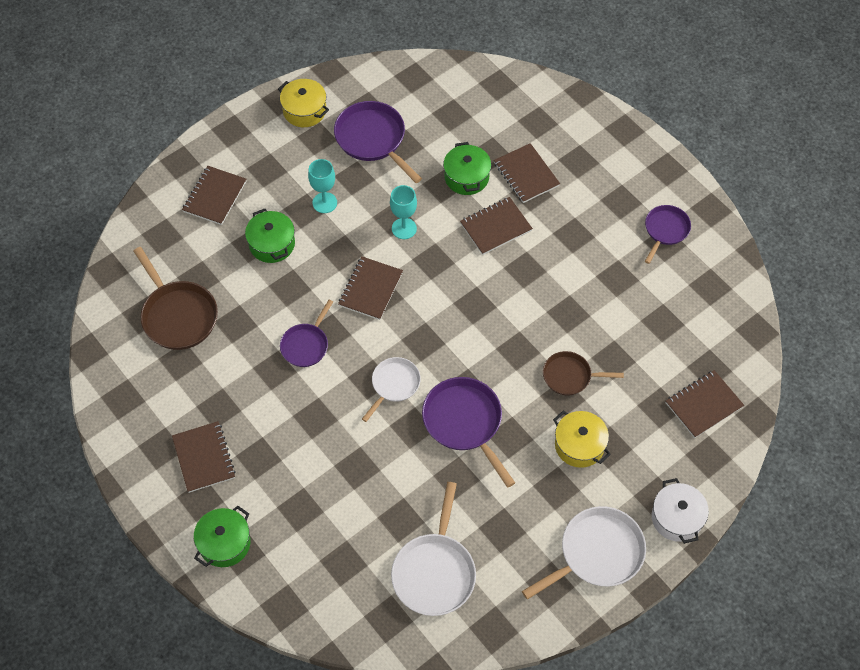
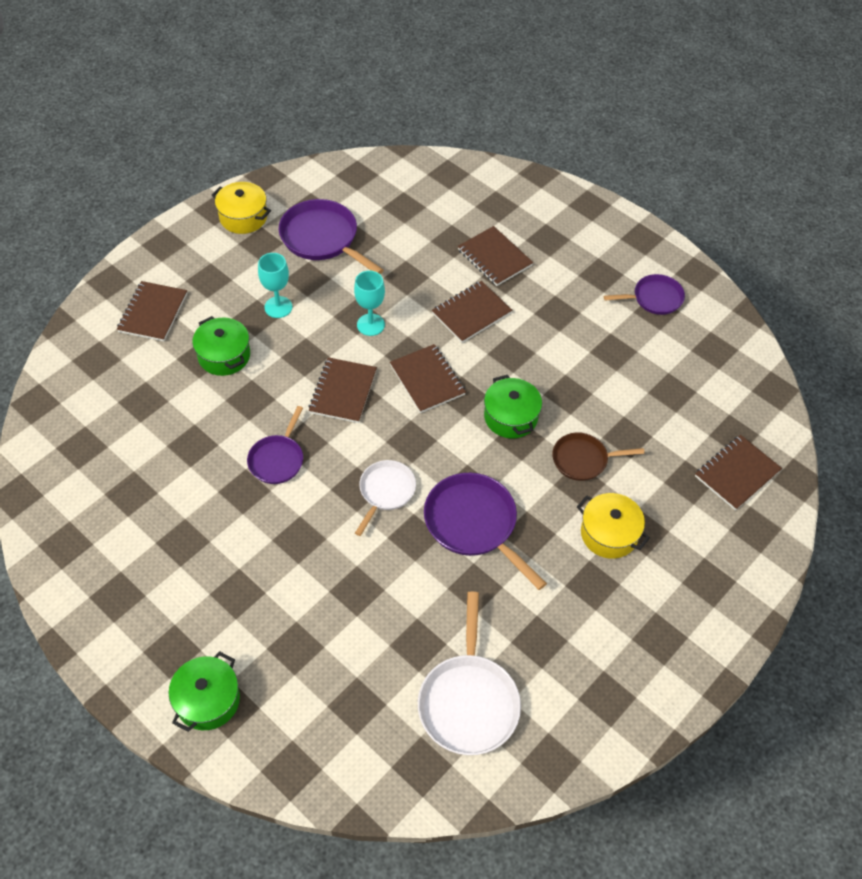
camera: 10 degrees left, 5 degrees down
brown pan [133,247,218,350] -> none
brown notebook [172,421,236,493] -> brown notebook moved to [390,344,466,413]
green pot [443,142,491,195] -> green pot moved to [484,375,542,438]
white pan [522,506,646,600] -> none
purple pan [645,205,691,264] -> purple pan turned 60 degrees clockwise [604,274,685,315]
white pot [652,478,709,544] -> none

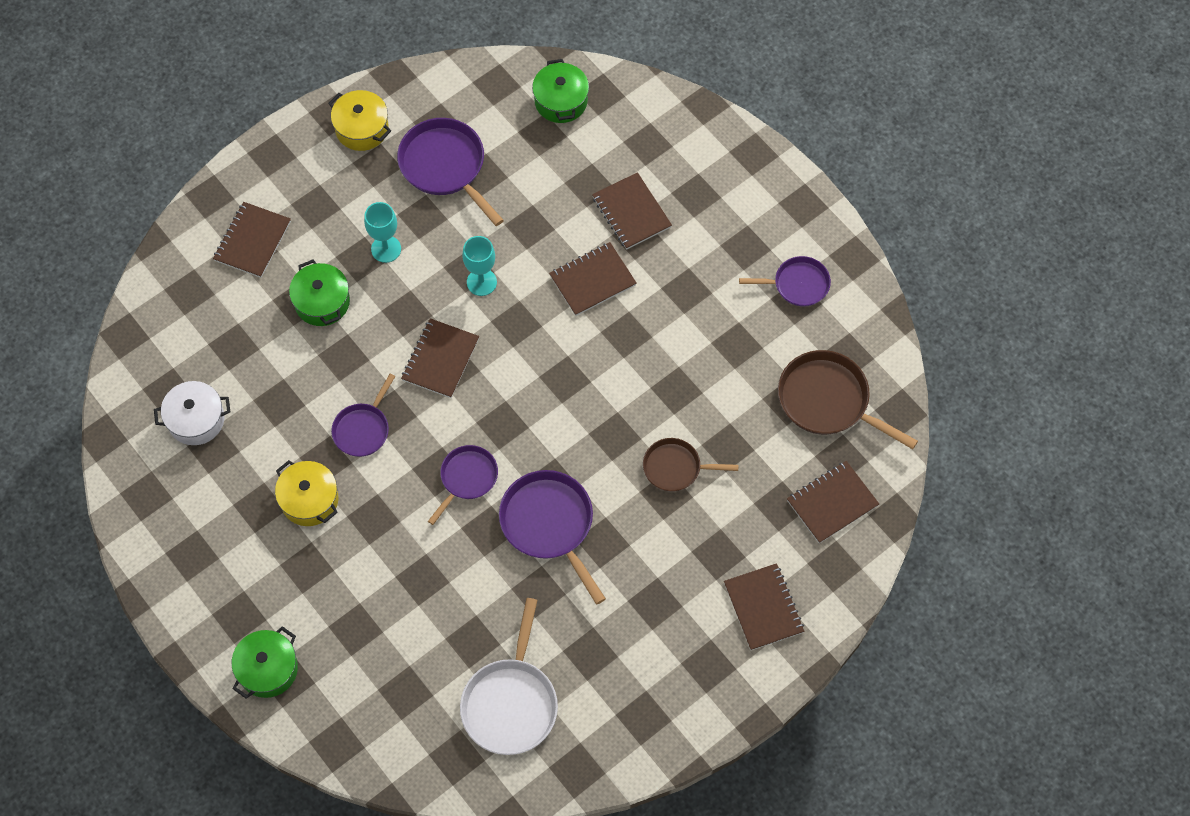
camera: 10 degrees right, 10 degrees up
white pan [355,460,416,536] -> purple pan [428,445,498,525]
brown notebook [390,344,466,413] -> brown notebook moved to [724,563,804,650]
green pot [484,375,542,438] -> green pot moved to [532,59,589,123]
yellow pot [577,493,650,559] -> yellow pot moved to [275,460,338,526]
none -> white pot [154,381,230,445]
none -> brown pan [778,350,918,449]

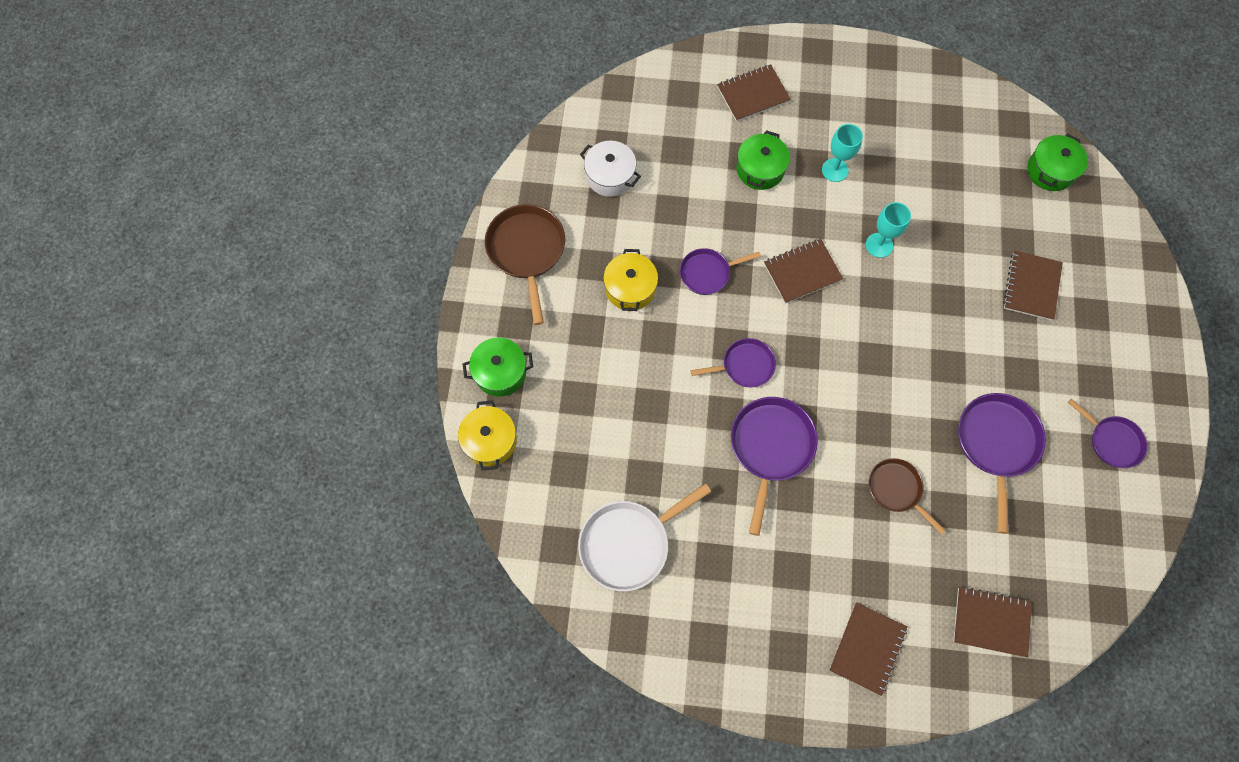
camera: 45 degrees right, 5 degrees up
yellow pot [328,90,391,151] -> yellow pot moved to [458,400,517,471]
purple pan [397,118,504,226] -> purple pan moved to [958,393,1046,534]
brown notebook [549,242,637,316] -> none
brown pan [778,350,918,449] -> brown pan moved to [485,204,565,325]

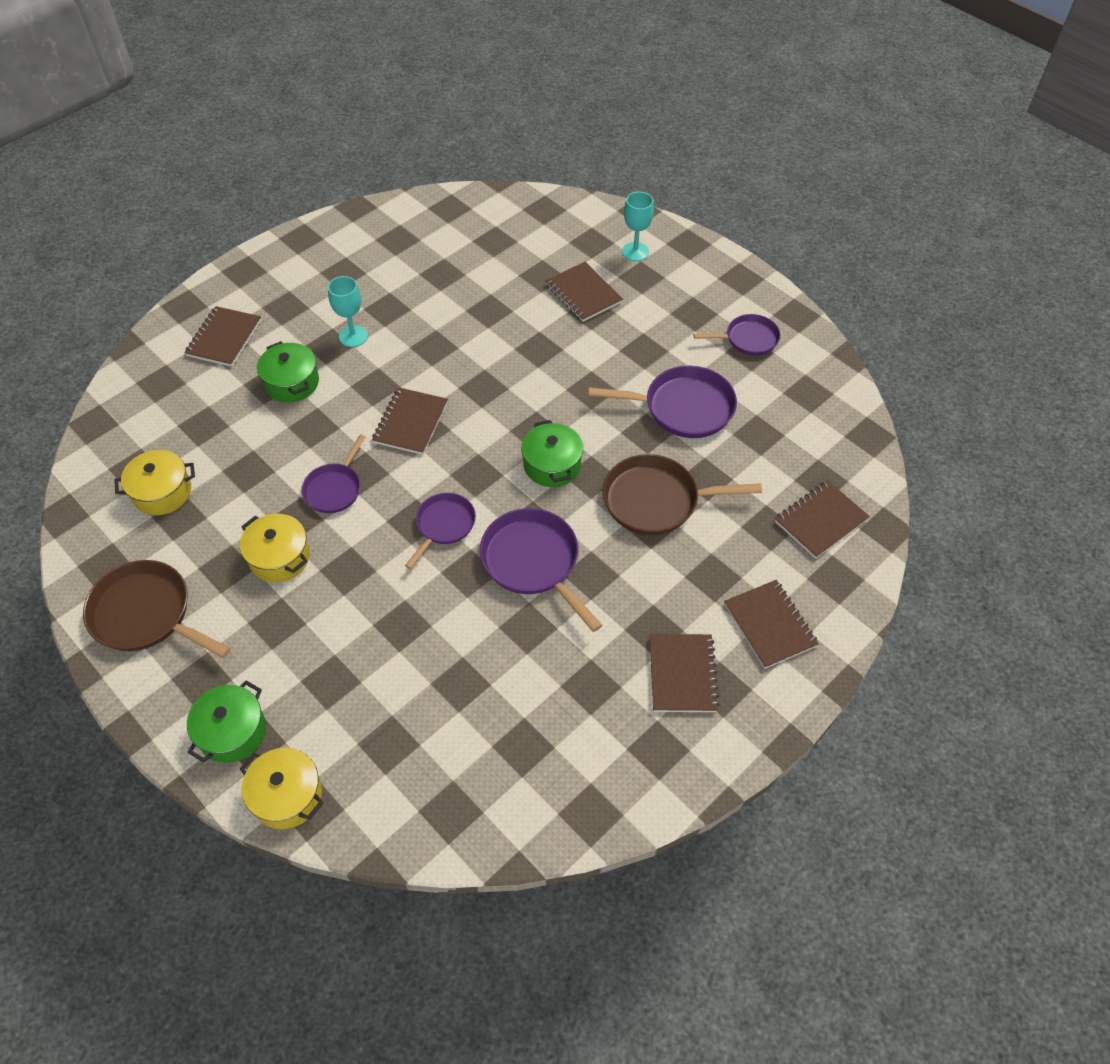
camera: 50 degrees left, 15 degrees down
white pan [578,483,711,592] -> none
white pot [580,140,641,197] -> yellow pot [114,450,195,515]
turquoise goblet [866,202,911,258] -> turquoise goblet moved to [622,192,654,261]
brown pan [869,458,945,534] -> brown pan [603,454,762,535], size x1.61
purple pan [958,393,1046,534] -> purple pan turned 135 degrees clockwise [588,366,737,438]
green pot [1027,134,1088,191] -> green pot moved to [521,420,583,487]
none -> brown notebook [650,634,720,712]

